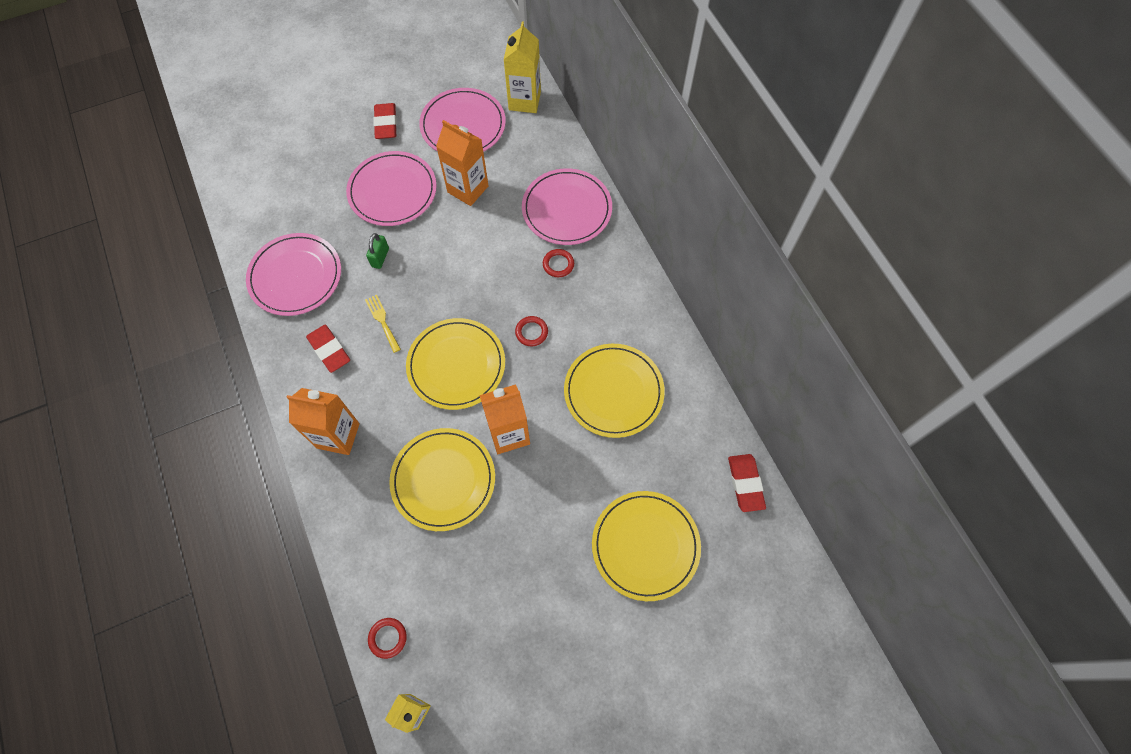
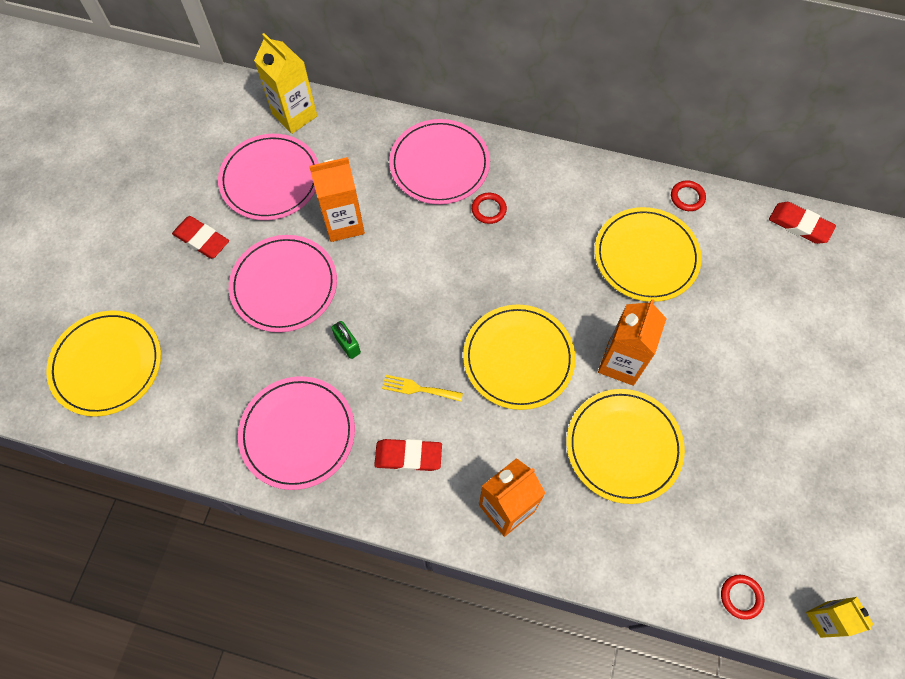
camera: 50 degrees left, 0 degrees up
red ring [515,316,548,346] -> red ring moved to [671,180,706,211]
yellow plate [592,491,701,601] -> yellow plate moved to [46,311,161,417]

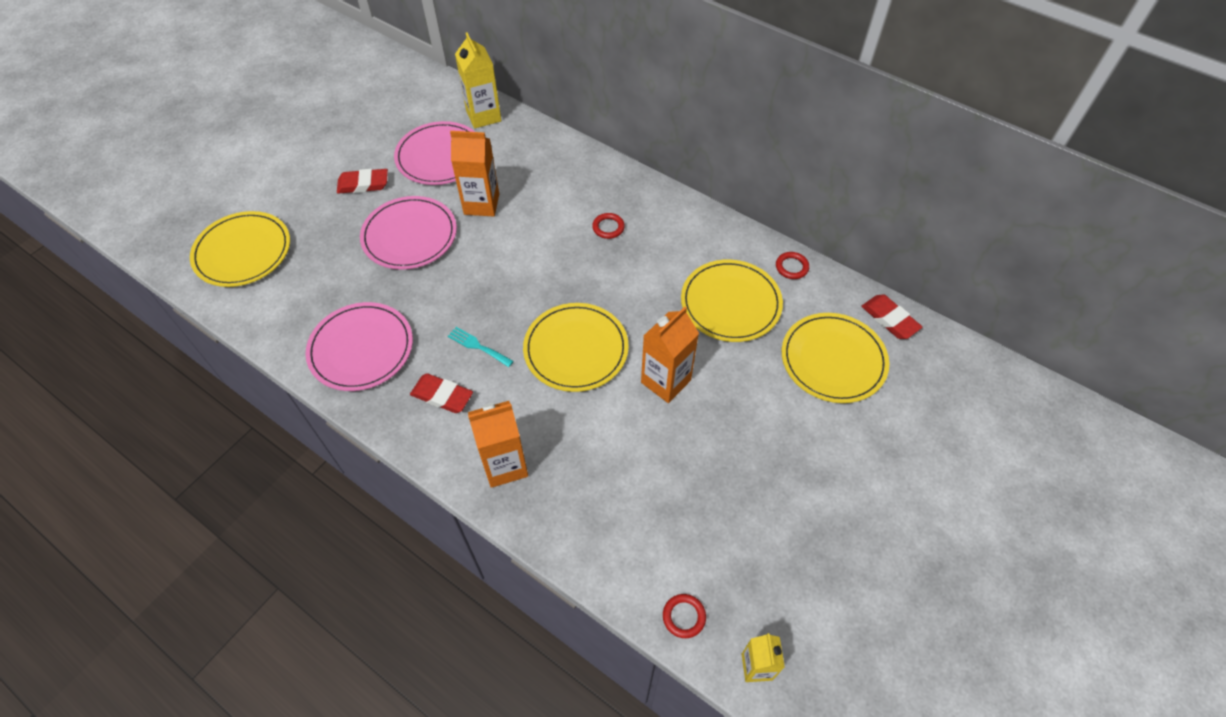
camera: 20 degrees right, 10 degrees down
red eraser [172,216,229,259] -> red eraser turned 60 degrees counterclockwise [337,169,388,194]
green padlock [332,321,361,359] -> none
yellow fork [382,375,463,402] -> turquoise fork [448,327,513,367]
pink plate [389,119,490,204] -> none
yellow plate [567,389,685,504] -> yellow plate moved to [782,313,889,403]

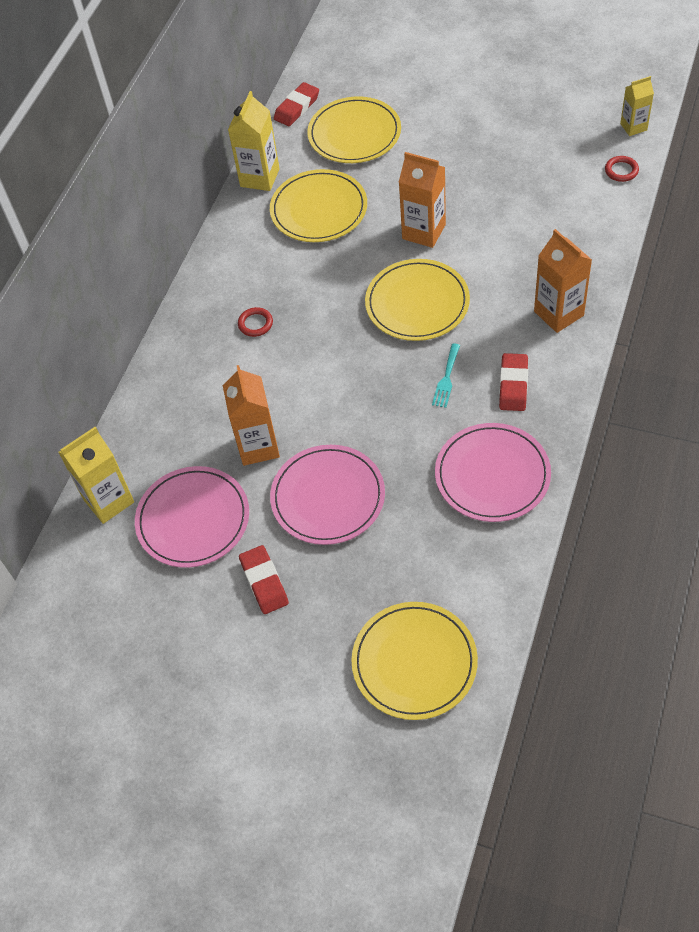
camera: 100 degrees left, 0 degrees up
red ring [776,252,809,279] -> yellow carton [228,91,280,191]

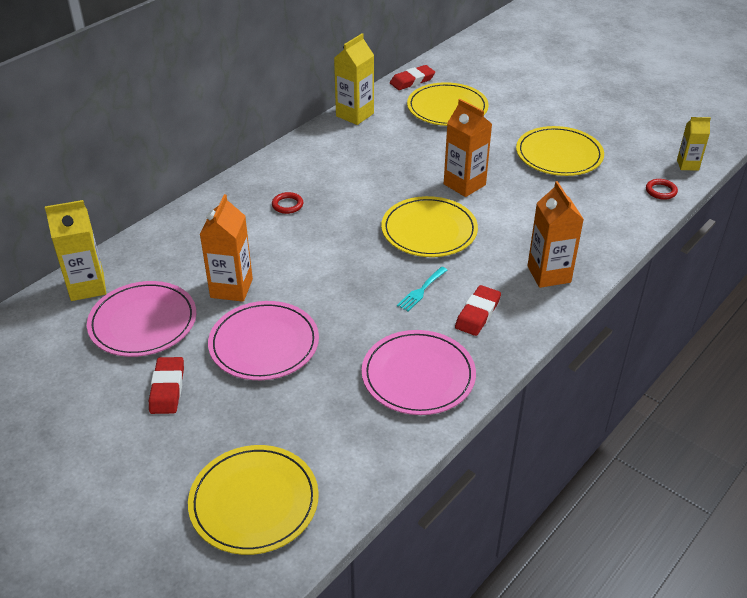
camera: 15 degrees right, 15 degrees down
yellow plate [270,169,367,242] -> yellow plate moved to [516,126,604,176]

